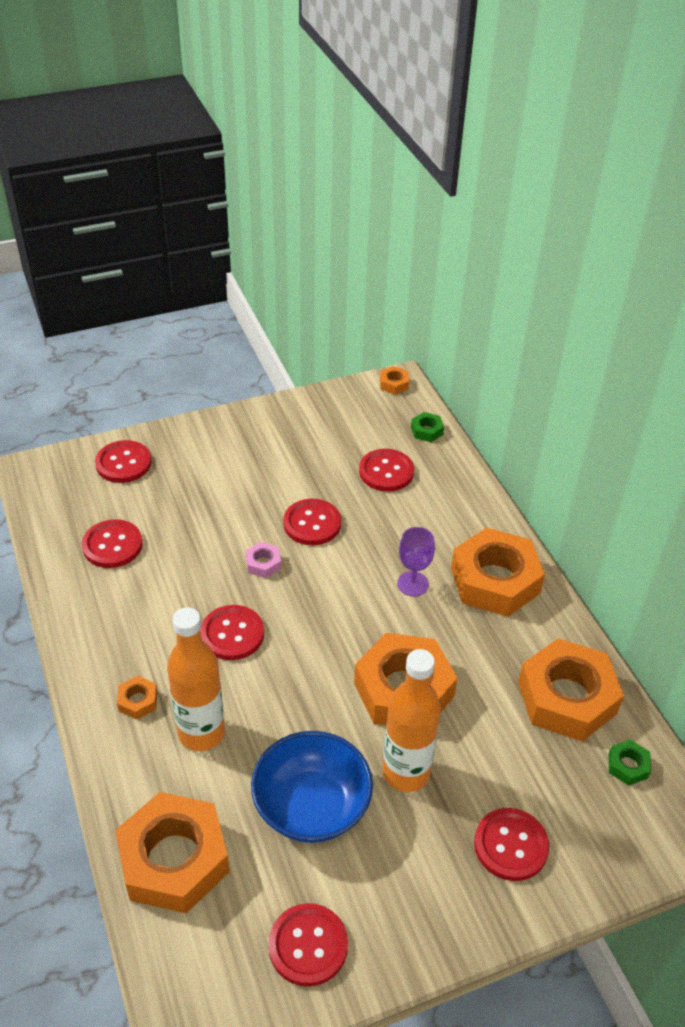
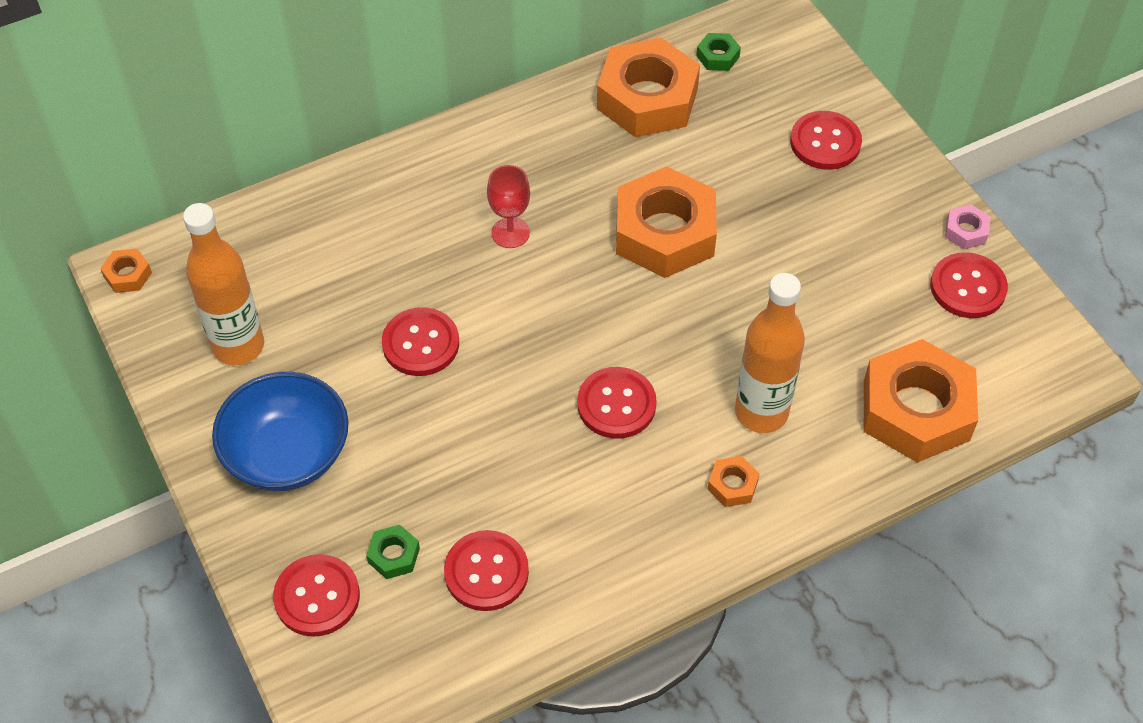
camera: 95 degrees left, 10 degrees up
pink nut [245,542,281,578] -> pink nut moved to [945,204,991,249]
blue bowl [251,731,373,843] -> blue bowl moved to [212,372,349,491]
red button [359,449,414,492] -> none
orange bottle [382,649,441,792] -> orange bottle moved to [183,203,264,366]
purple goblet [397,527,435,596] -> red goblet [487,165,530,248]
green nut [411,412,444,442] -> green nut moved to [366,525,420,579]
orange nut [451,528,545,617] -> none

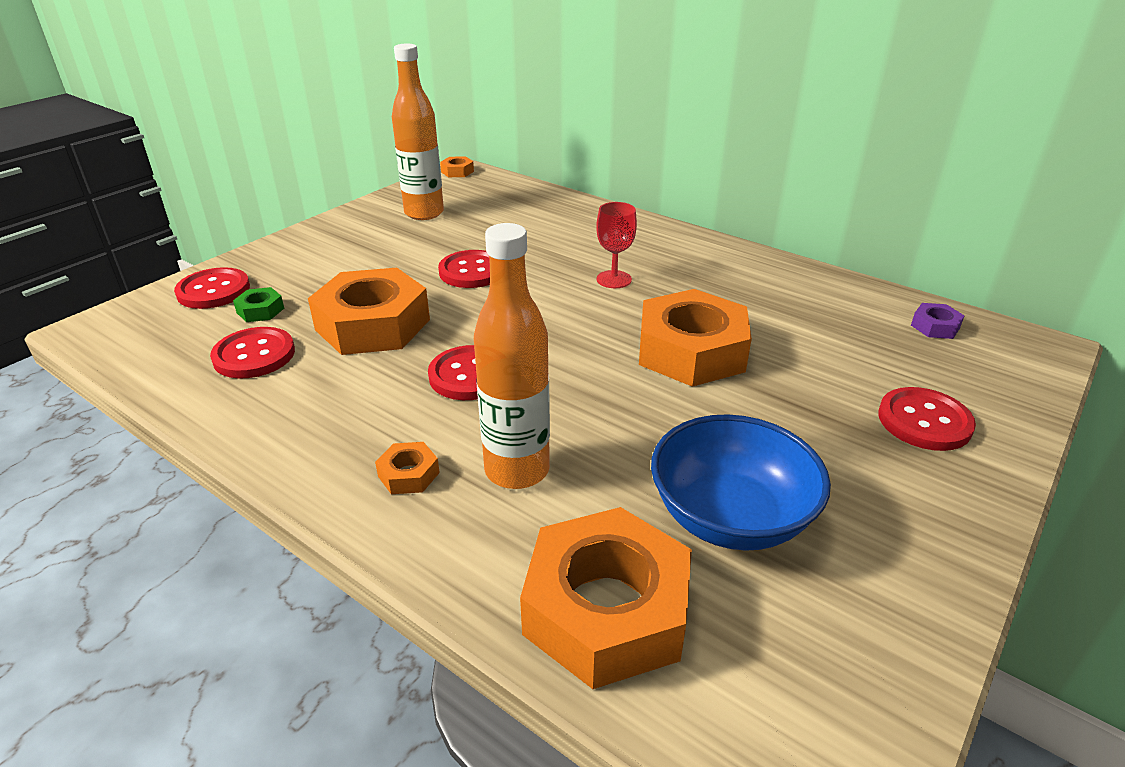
camera: 65 degrees right, 20 degrees down
blue bowl [212,372,349,491] -> blue bowl moved to [651,414,831,551]
orange nut [597,38,700,137] -> orange nut moved to [308,268,430,355]
green nut [696,33,741,71] -> purple nut [911,303,965,339]
red button [930,252,1008,318] -> none
pink nut [945,204,991,249] -> none

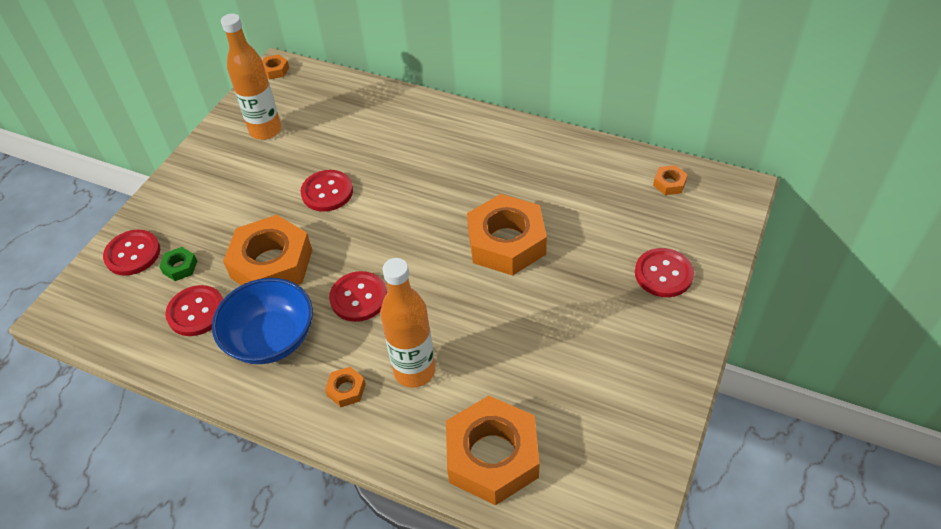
camera: 10 degrees left, 15 degrees up
red goblet [596,202,637,288] -> none
blue bowl [651,414,831,551] -> blue bowl moved to [212,278,313,364]
purple nut [911,303,965,339] -> orange nut [653,165,688,195]

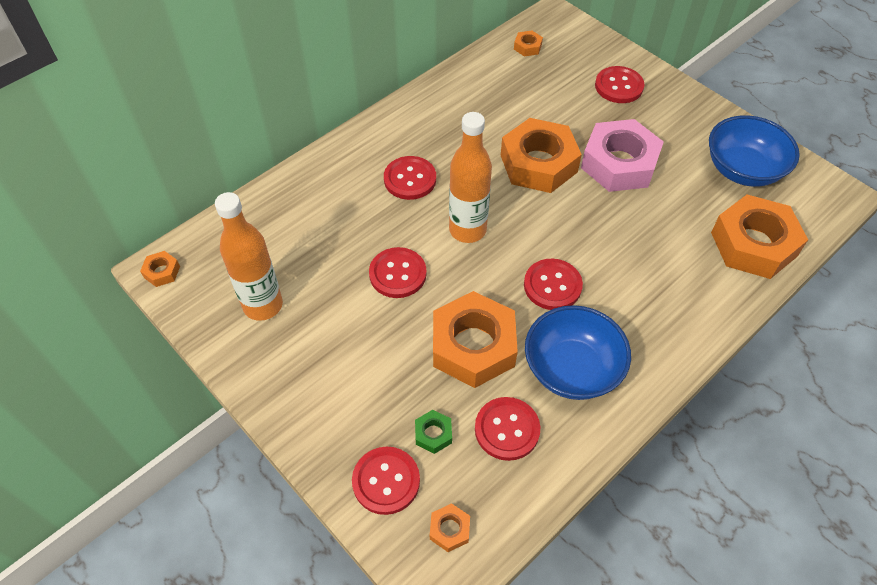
camera: 70 degrees left, 5 degrees up
orange nut [325,367,366,407] -> orange nut moved to [430,503,470,552]
orange bottle [380,258,435,388] -> orange bottle moved to [449,112,492,243]
none -> red button [384,156,436,200]
none -> pink nut [581,119,664,192]
none -> blue bowl [709,115,800,187]

